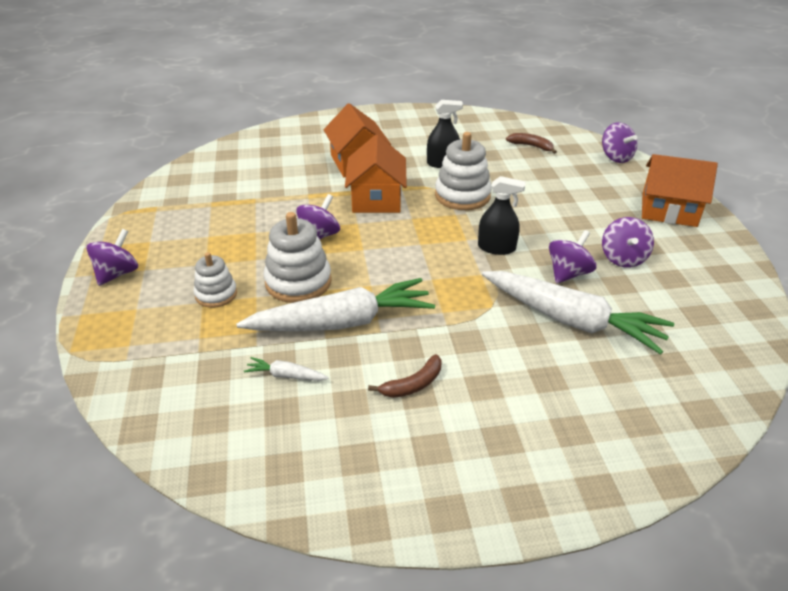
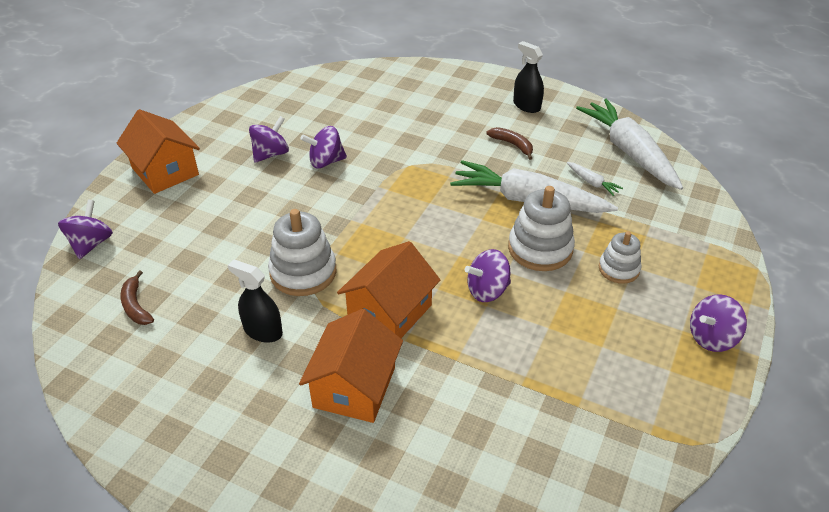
camera: 145 degrees left, 5 degrees up
brown banana [368,354,441,398] -> brown banana turned 45 degrees clockwise [486,127,533,160]
black spray bottle [478,176,526,255] -> black spray bottle moved to [513,41,544,113]
white carrot [482,271,674,355] -> white carrot moved to [576,99,683,190]

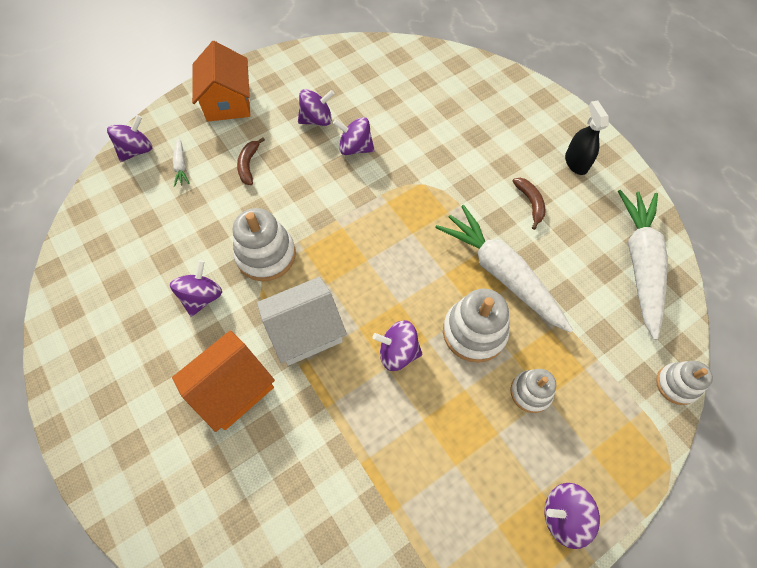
camera: 30 degrees right, 20 degrees up
brown banana [121,270,154,325] -> brown banana moved to [237,137,265,185]
black spray bottle [228,260,283,343] -> purple spinning top [170,260,222,317]
orange house [337,241,440,338] -> white house [257,277,347,366]
white carrot [567,162,623,196] -> white carrot moved to [173,138,190,187]
none -> white stacking toy [656,361,713,405]

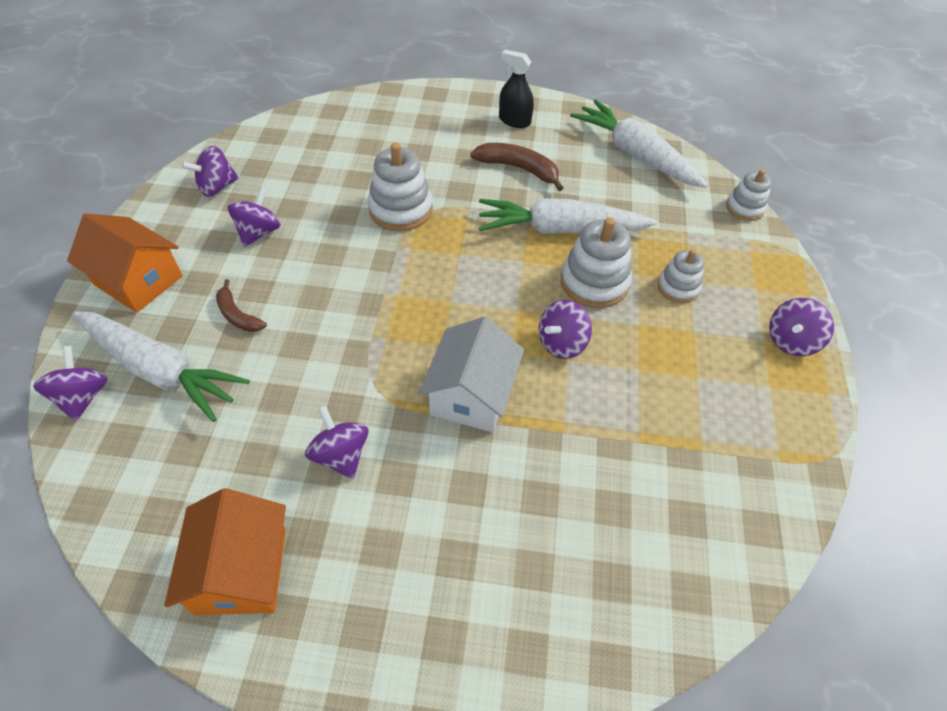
camera: 50 degrees left, 10 degrees down
orange house [172,330,275,432] -> orange house moved to [164,488,286,615]
white carrot [173,138,190,187] -> white carrot [73,311,250,422], size x2.47
white stacking toy [233,208,296,281] -> white stacking toy moved to [368,142,433,231]
purple spinning top [333,117,375,155] -> purple spinning top moved to [181,146,239,196]
brown banana [513,178,546,230] -> brown banana [470,143,564,191], size x1.57

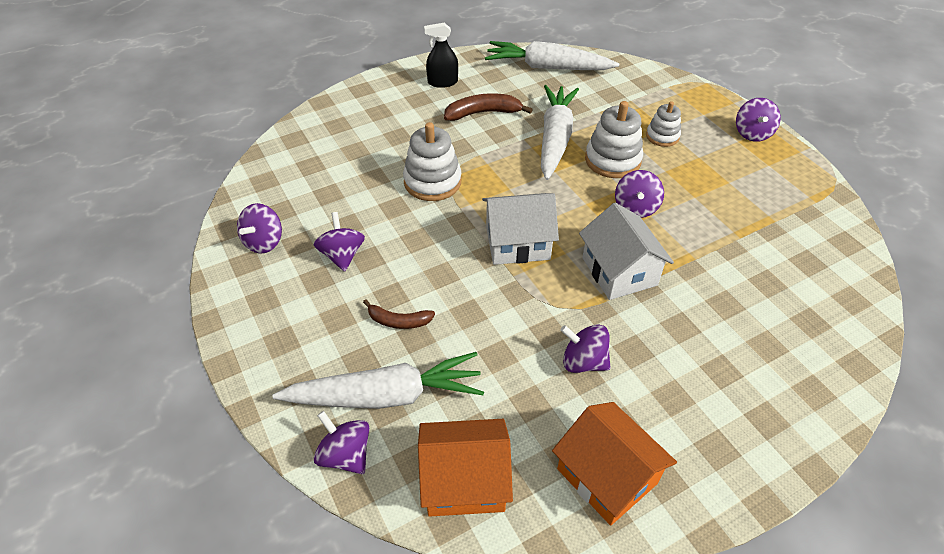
camera: 35 degrees left, 5 degrees down
orange house [67,213,183,313] -> orange house moved to [418,419,513,517]
white carrot [479,198,657,234] -> white carrot turned 135 degrees clockwise [541,85,579,180]
white stacking toy [726,169,772,221] -> none
none -> white house [482,193,559,265]

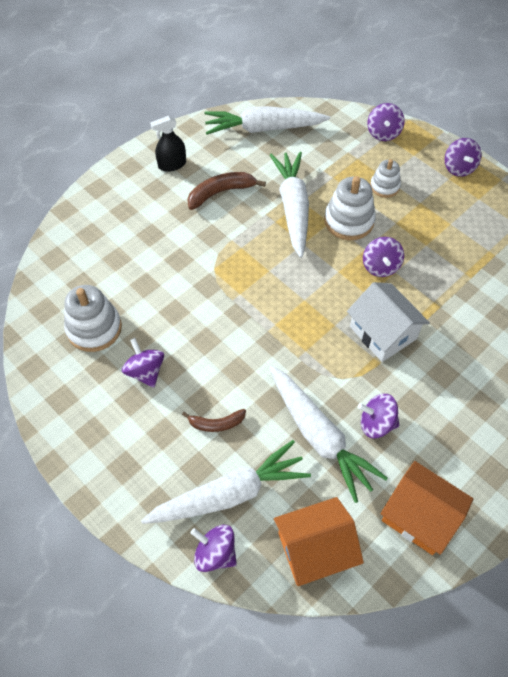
camera: 15 degrees left, 10 degrees up
purple spinning top [237,203,282,253] -> purple spinning top moved to [367,103,405,141]
white stacking toy [403,122,461,201] -> white stacking toy moved to [64,285,122,352]
white house [482,193,559,265] -> none
none -> white carrot [269,366,388,503]

